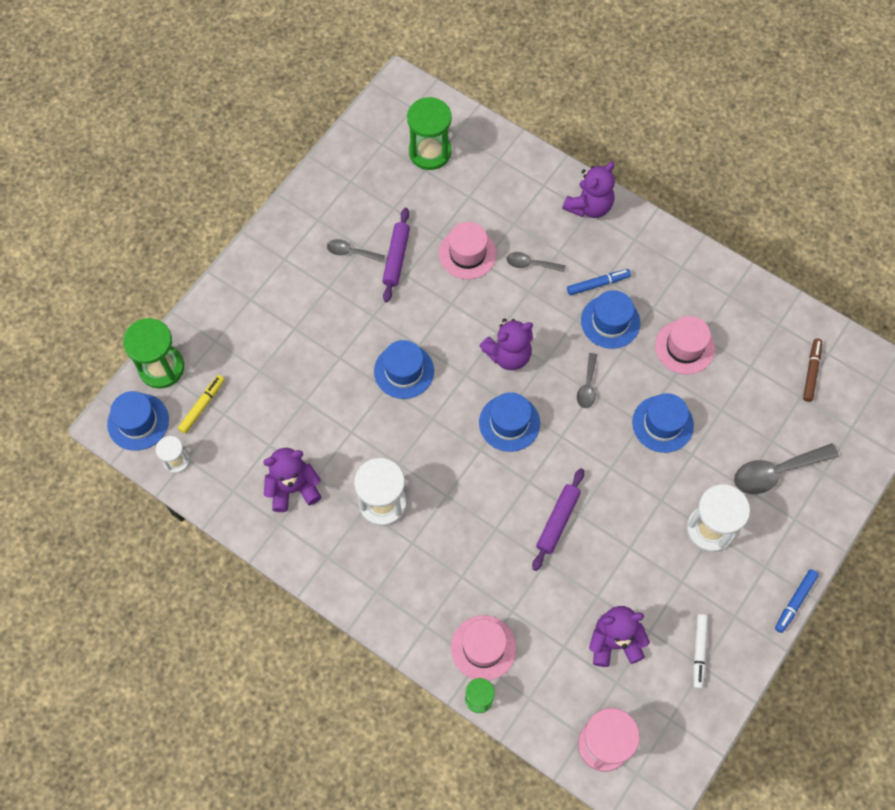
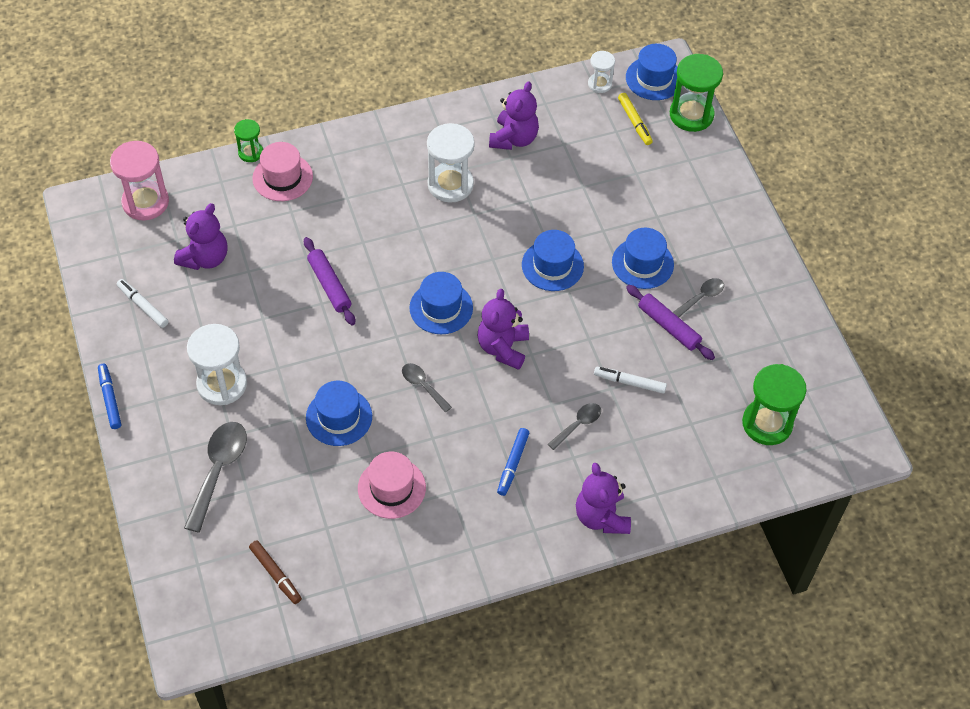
camera: 125 degrees right, 10 degrees down
pink hat [439,222,497,279] -> white marker [594,367,667,394]
blue hat [581,290,640,349] -> blue hat moved to [612,228,674,289]

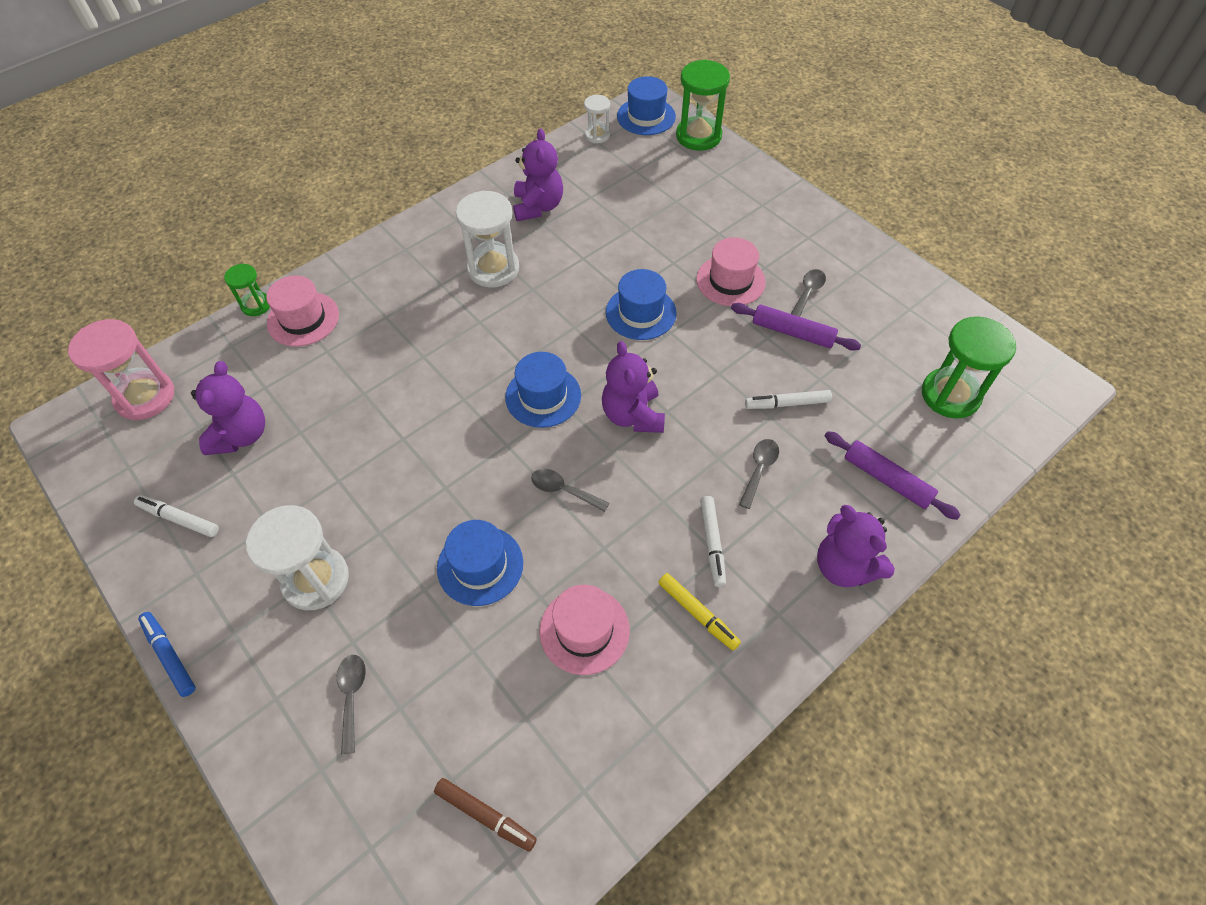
camera: 20 degrees left, 0 degrees up
grey spoon [184,422,247,533] -> grey spoon [337,655,366,754], size x0.56
purple rolling pin [304,237,355,325] -> purple rolling pin moved to [825,431,961,520]
blue marker [497,428,529,496] -> white marker [700,496,726,587]
blue hat [612,228,674,289] -> pink hat [696,237,766,306]
yellow marker [618,93,653,145] -> yellow marker moved to [658,573,741,650]

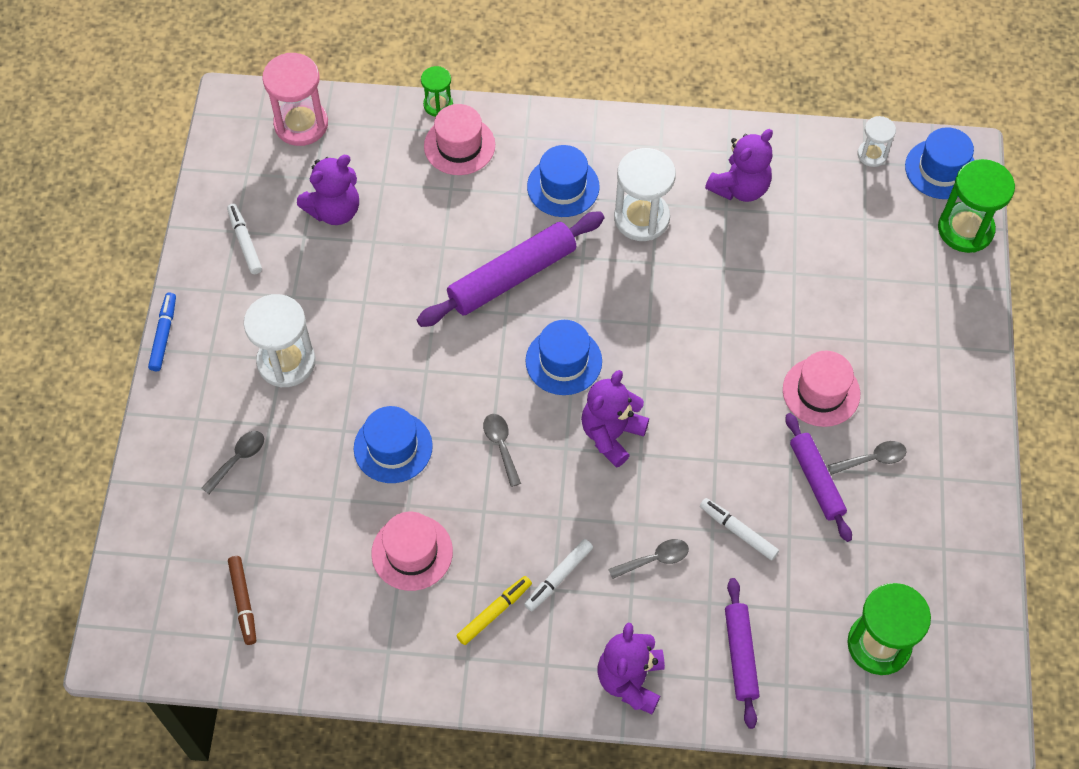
camera: 45 degrees right, 5 degrees up
blue hat [606,269,677,340] -> blue hat moved to [527,145,600,217]
yellow marker [658,573,741,650] -> yellow marker turned 135 degrees counterclockwise [457,576,532,645]
none -> purple rolling pin [417,211,604,327]

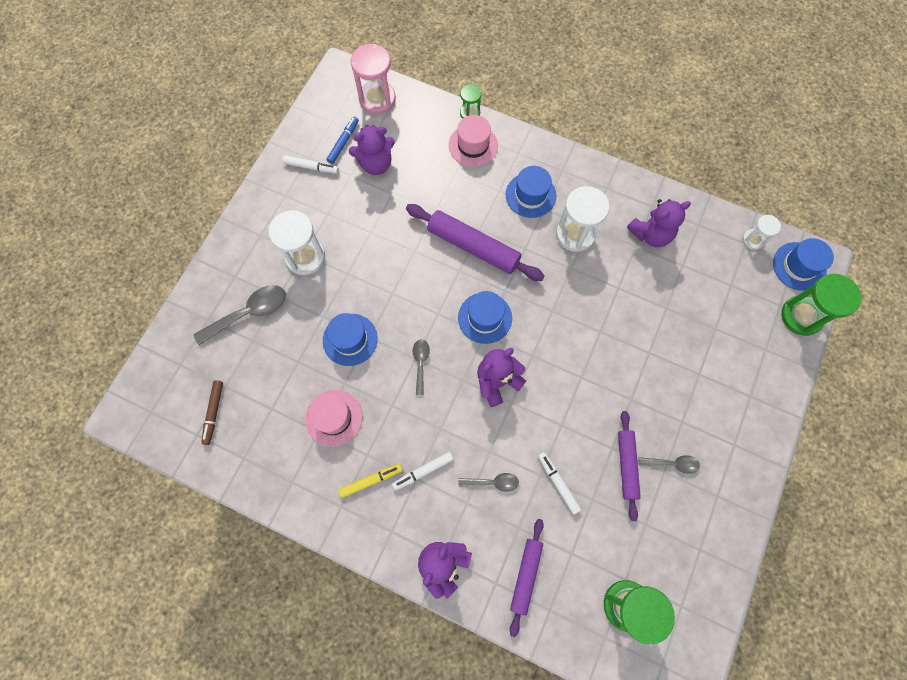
camera: 20 degrees right, 10 degrees up
blue marker [148,293,176,371] -> blue marker moved to [326,116,359,164]
grey spoon [201,431,264,494] -> grey spoon [194,285,286,345], size x1.77
white marker [227,204,262,274] -> white marker turned 105 degrees clockwise [282,156,339,174]
purple rolling pin [417,211,604,327] -> purple rolling pin turned 45 degrees clockwise [406,204,544,281]
pink hat [783,351,860,427] -> none

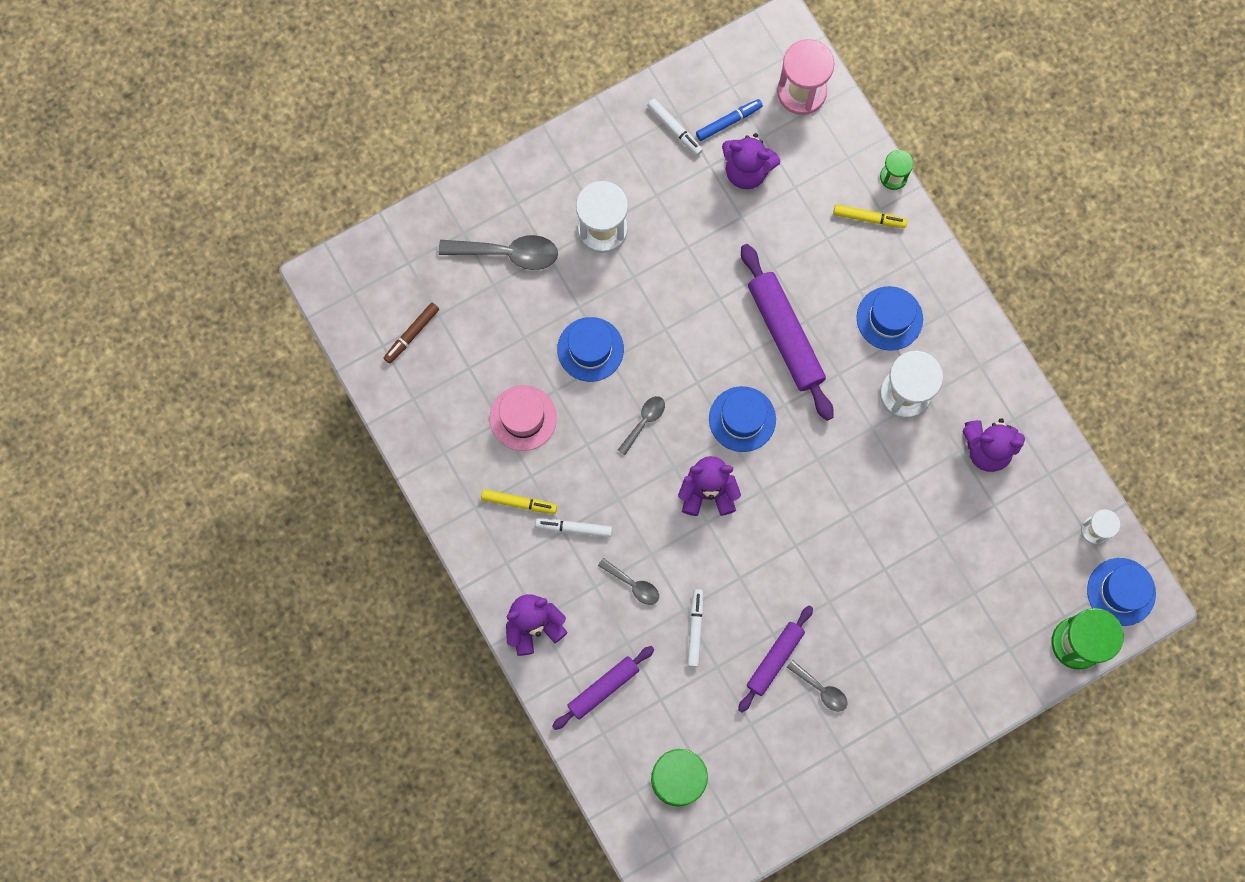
camera: 35 degrees right, 5 degrees up
pink hat [449,115,498,167] -> yellow marker [833,204,907,228]

